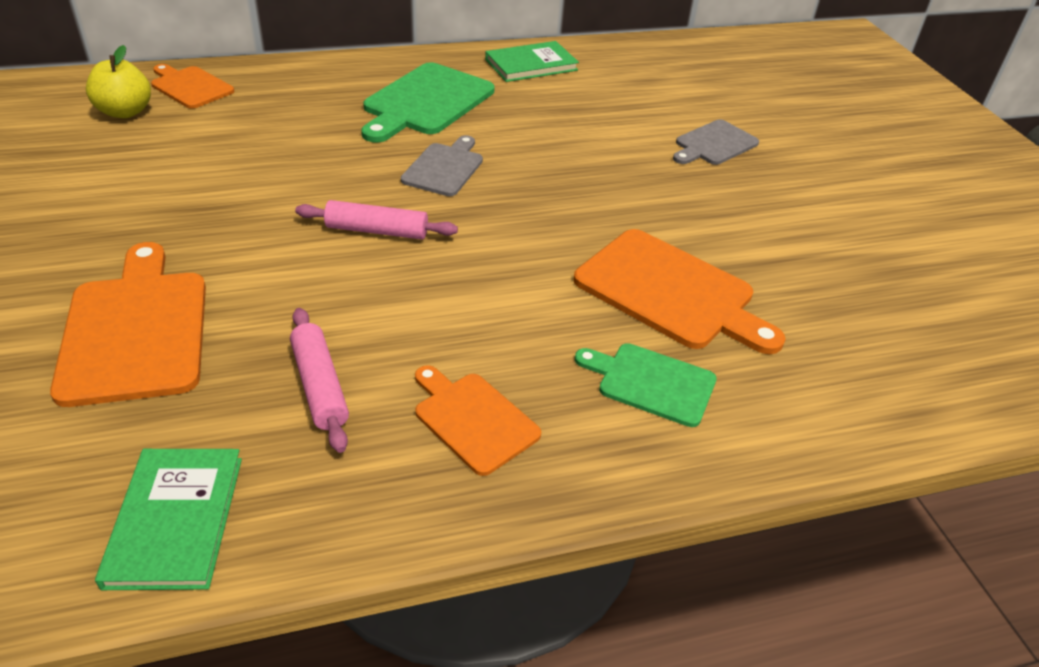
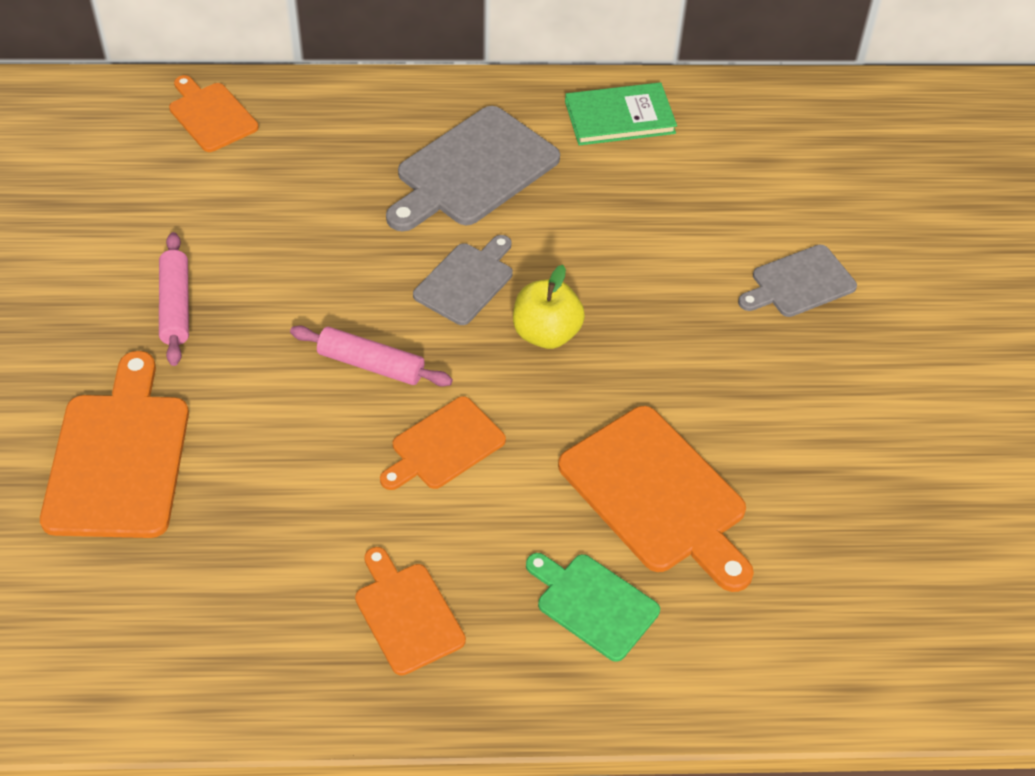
camera: 15 degrees right, 10 degrees up
yellow apple [86,45,151,118] -> yellow apple moved to [513,265,585,349]
green book [95,449,242,590] -> none
pink rolling pin [290,308,349,453] -> pink rolling pin moved to [159,232,189,366]
green cutting board [361,62,495,142] -> grey cutting board [386,106,560,231]
none -> orange cutting board [380,396,506,490]

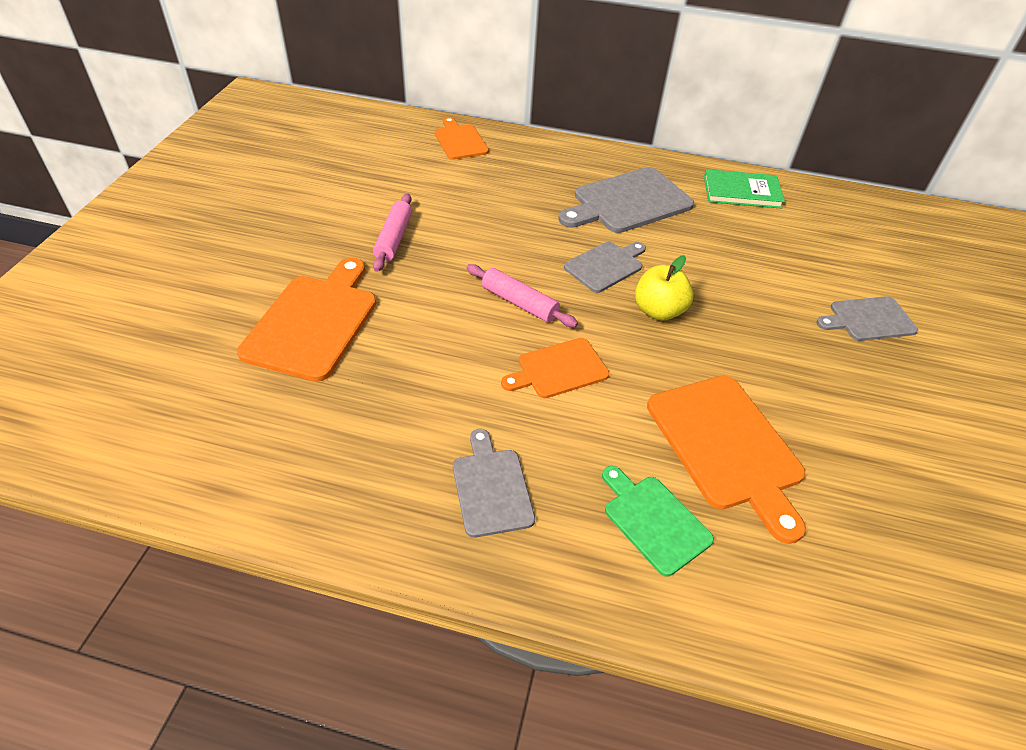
camera: 15 degrees right, 5 degrees down
orange cutting board [355,547,466,676] -> grey cutting board [453,429,535,538]

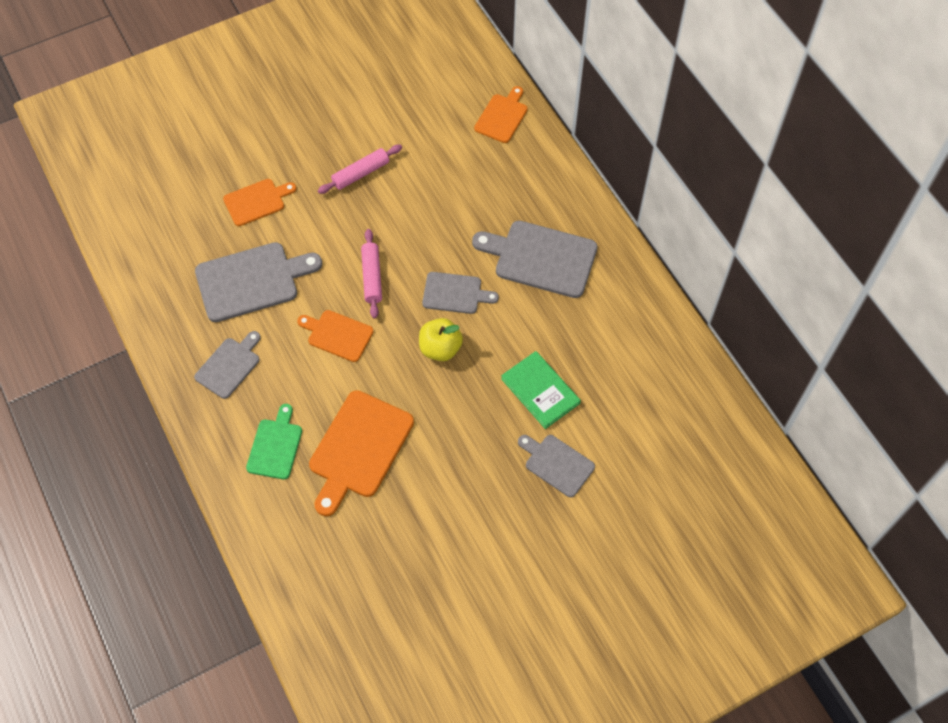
camera: 50 degrees right, 15 degrees up
orange cutting board [237,257,376,382] -> orange cutting board [223,179,296,226], size x0.60
green book [704,169,785,209] -> green book moved to [501,351,581,429]
none -> grey cutting board [195,242,322,322]

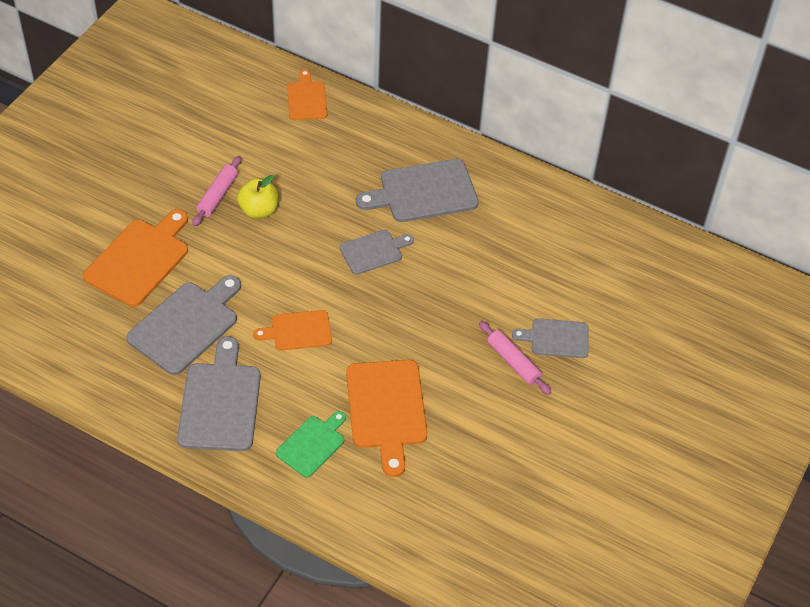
camera: 35 degrees left, 10 degrees down
grey cutting board [194,331,261,399] -> grey cutting board [177,336,261,451], size x1.67
orange cutting board [223,179,296,226] -> orange cutting board [83,209,188,307], size x1.67
green cutting board [246,404,302,479] -> green cutting board turned 60 degrees clockwise [276,411,346,478]
pink rolling pin [361,229,382,319] -> pink rolling pin moved to [479,321,551,395]
yellow apple [419,318,463,361] -> yellow apple moved to [237,175,279,219]
green book [501,351,581,429] -> none

